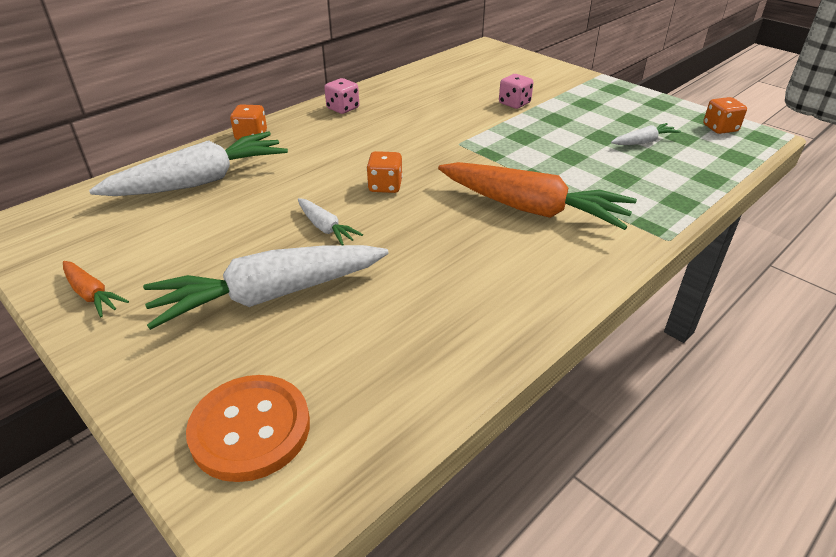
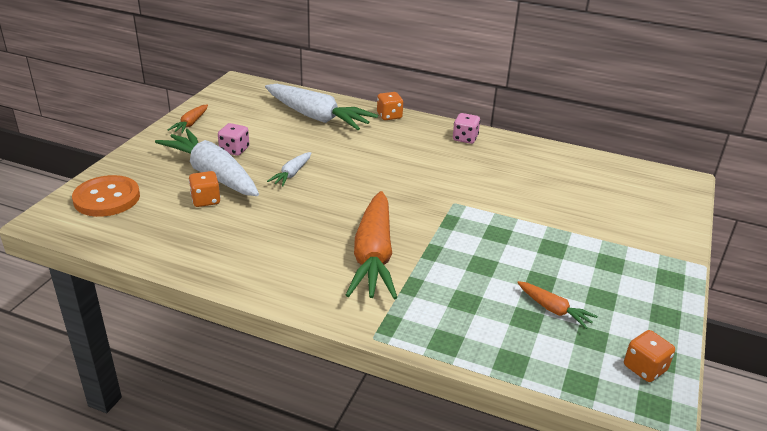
camera: 65 degrees right, 5 degrees down
orange dice [367,151,403,193] -> orange dice moved to [189,171,221,207]
pink dice [499,74,534,109] -> pink dice moved to [218,123,249,156]
white carrot [611,123,681,145] -> orange carrot [517,281,598,329]

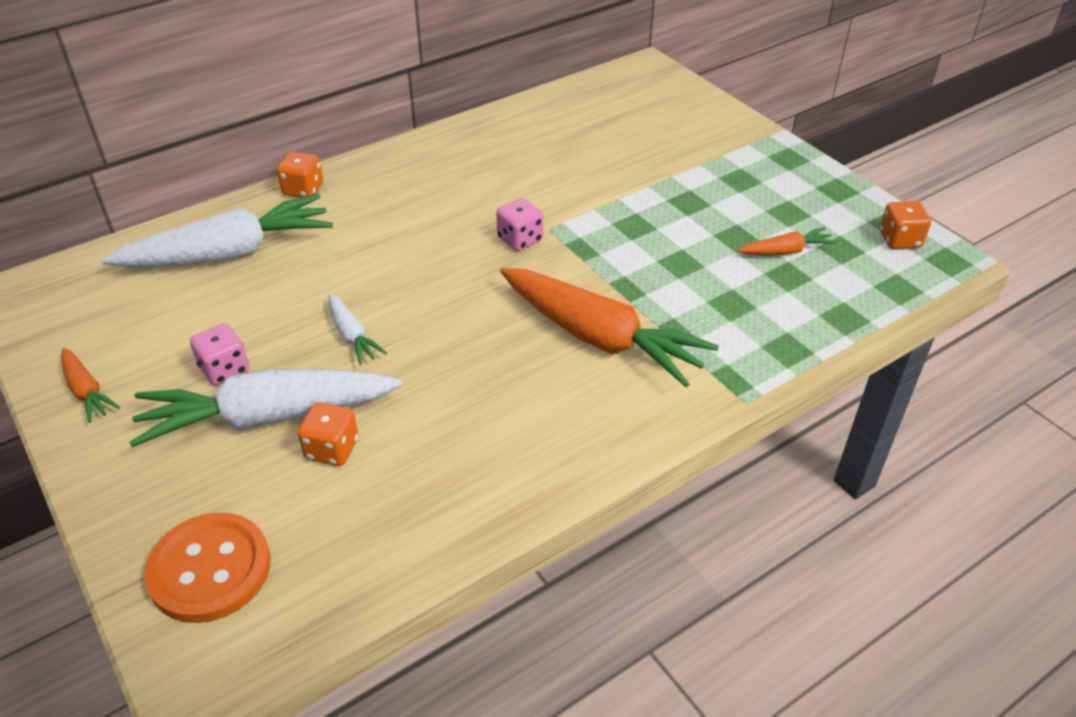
camera: 55 degrees left, 10 degrees up
pink dice [453,113,480,144] -> pink dice moved to [496,198,543,251]

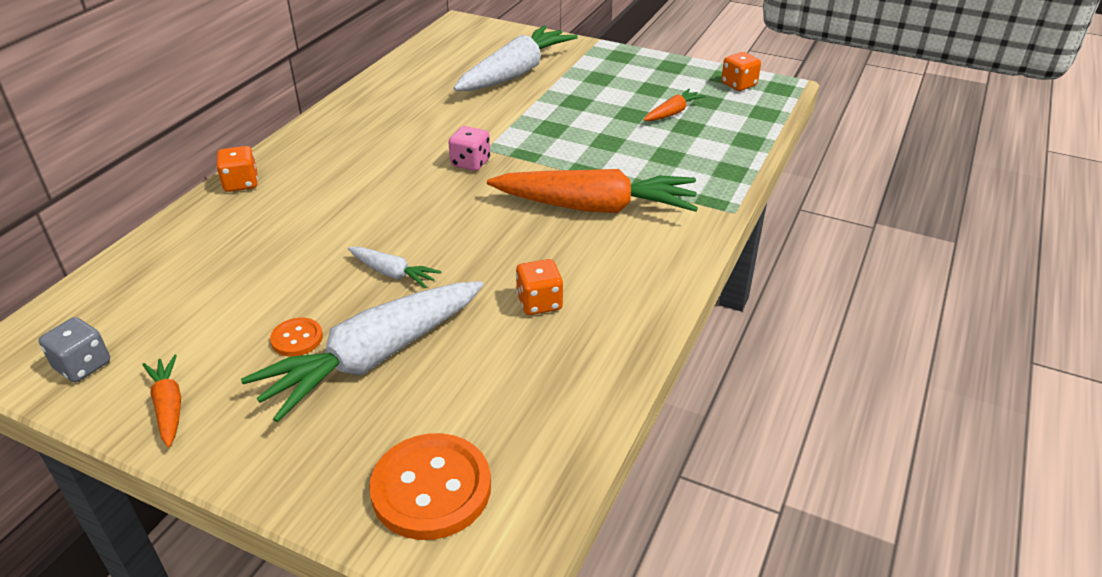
camera: 30 degrees left, 5 degrees down
orange carrot [61,348,120,423] -> orange carrot turned 135 degrees counterclockwise [142,355,181,447]
white carrot [102,194,333,267] -> white carrot moved to [453,25,578,91]
pink dice [190,323,249,386] -> orange button [270,318,323,356]
orange dice [298,402,358,466] -> orange dice moved to [516,259,563,315]
none -> grey dice [39,317,110,382]

